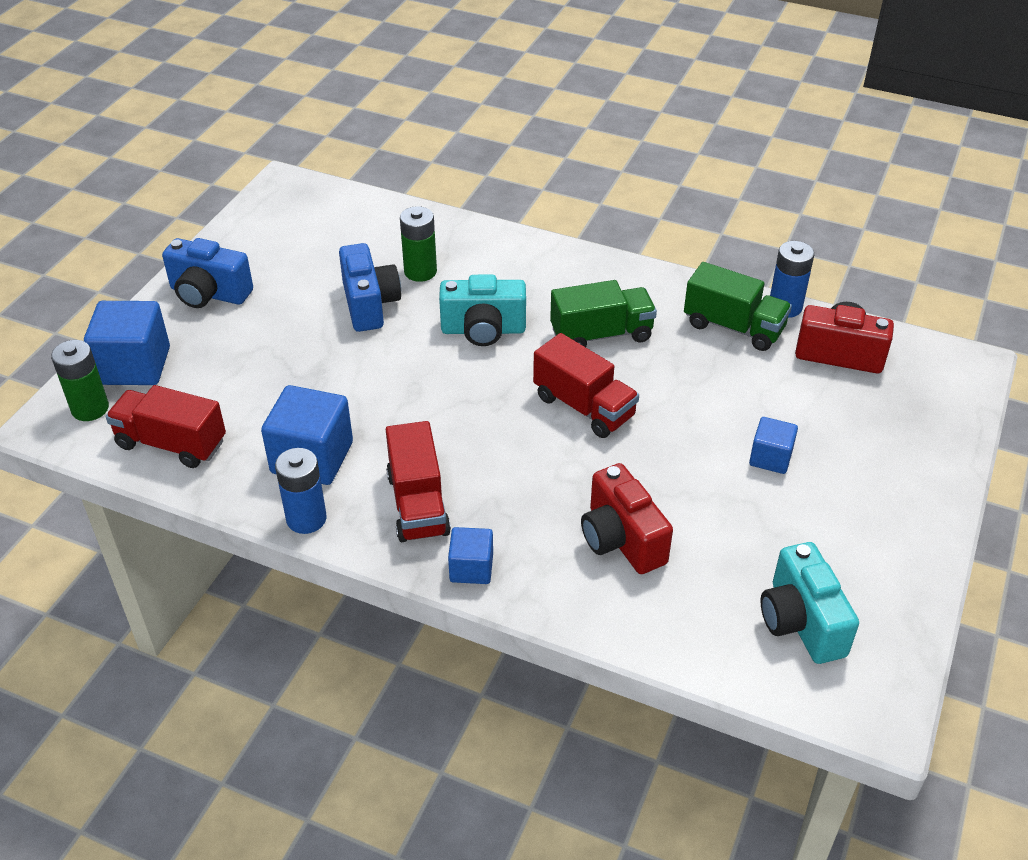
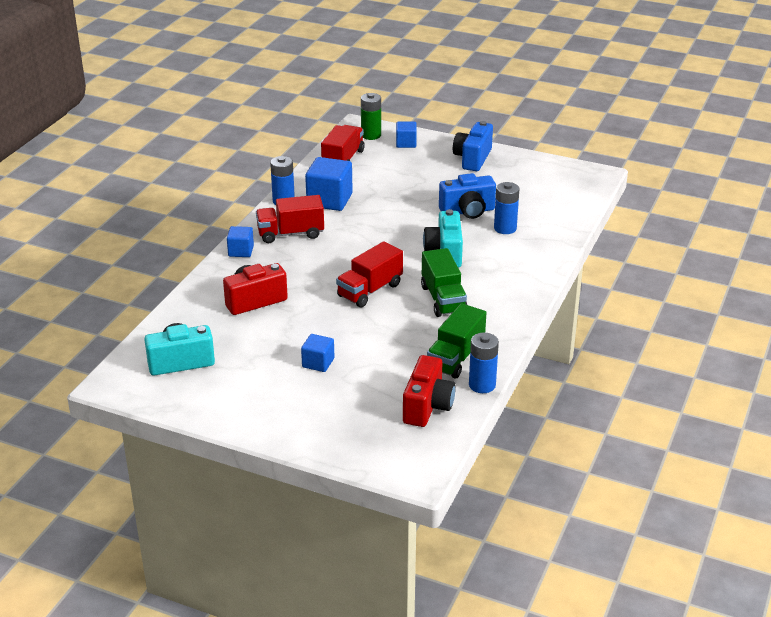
camera: 90 degrees right, 10 degrees down
blue cube [84,301,170,385] -> blue cube [396,122,417,148], size x0.57
green battery [400,206,437,282] -> blue battery [494,182,519,234]

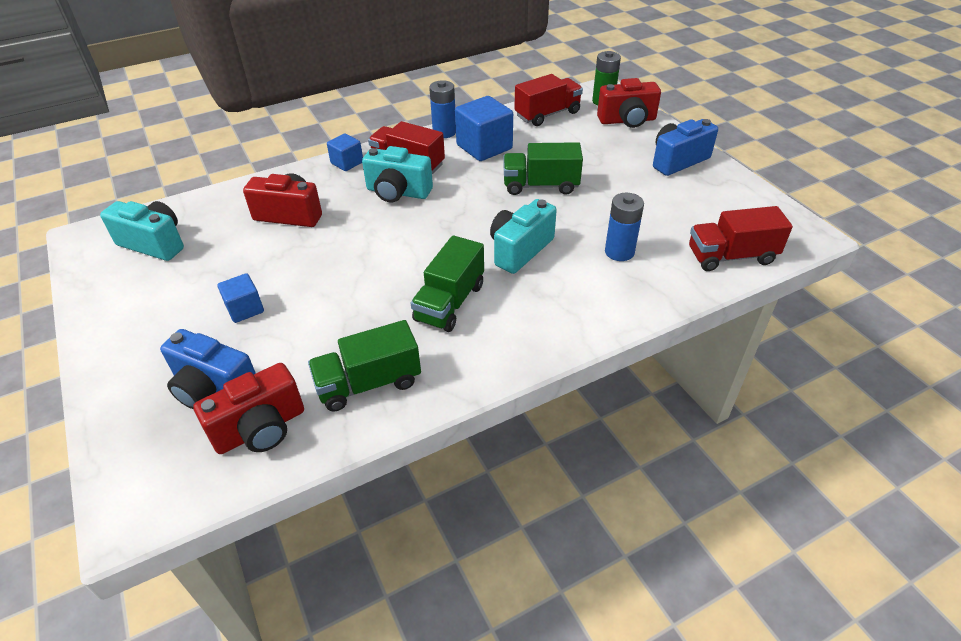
camera: 40 degrees right, 10 degrees up
red truck [336,241,403,307] -> red truck moved to [689,206,793,271]
blue cube [396,122,417,148] -> red camera [597,78,661,128]
blue camera [439,173,496,219] -> blue camera moved to [160,329,256,409]
blue battery [469,332,499,393] -> none
none -> turquoise camera [362,146,433,202]
none -> green truck [503,142,583,195]

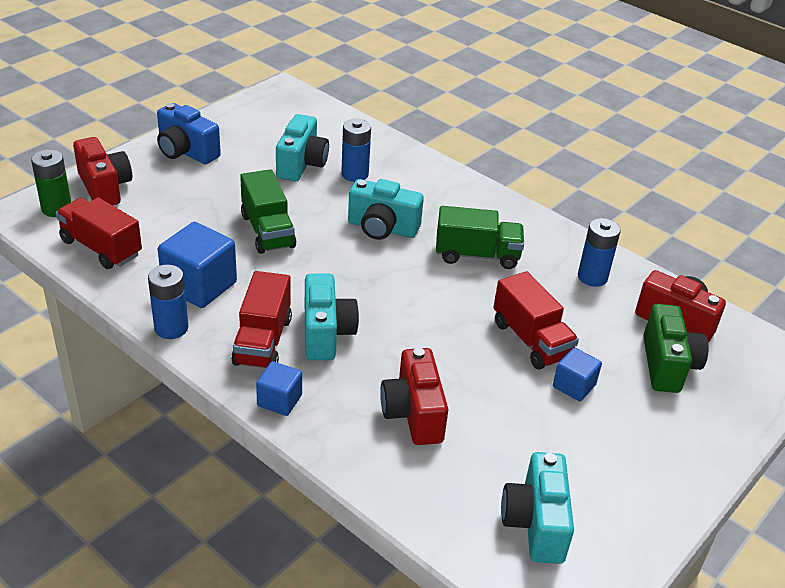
camera: 115 degrees left, 5 degrees down
blue camera [160,329,256,409] -> green camera [643,304,709,393]
green truck [308,320,421,412] -> blue battery [578,218,621,287]
red truck [689,206,793,271] -> red truck moved to [493,271,579,370]
none -> turquoise camera [276,114,329,181]

